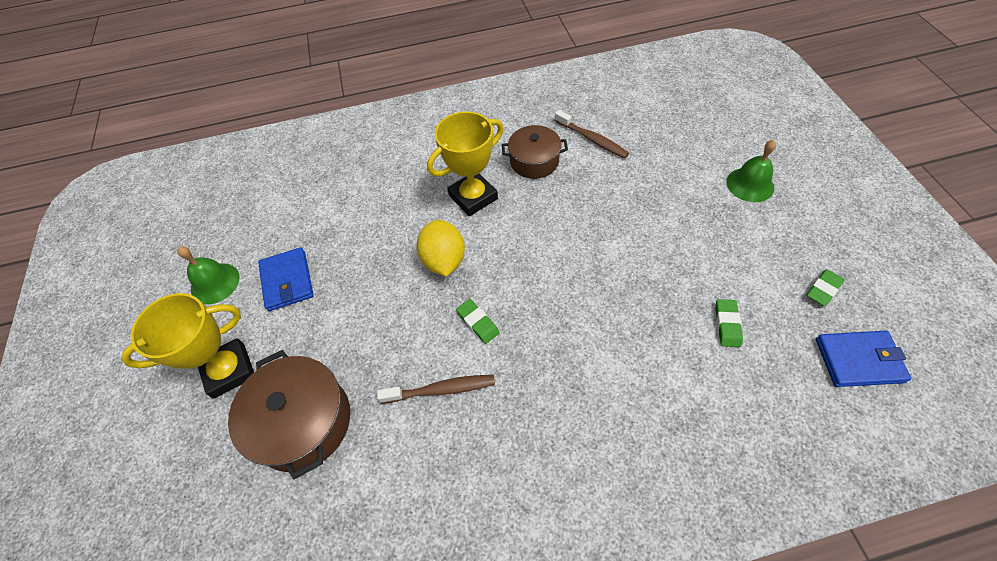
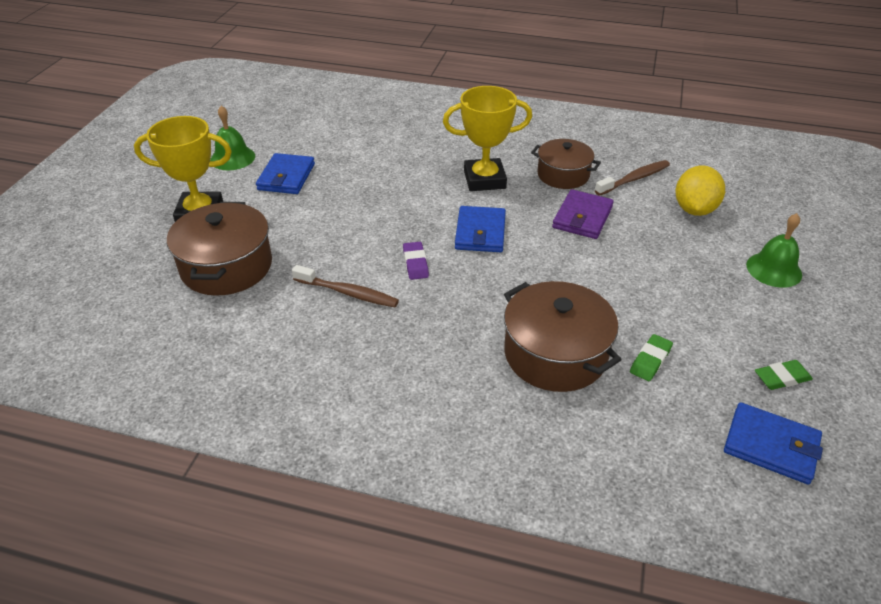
camera: 25 degrees right, 15 degrees down
yellow lemon [416,220,465,277] -> yellow lemon moved to [675,165,725,216]
green eraser [456,299,500,344] -> purple eraser [403,242,429,280]
brown toothbrush [554,110,629,158] -> brown toothbrush turned 105 degrees counterclockwise [595,160,670,196]
none -> blue wallet [455,206,506,252]
none -> brown pot [504,281,622,392]
none -> purple wallet [552,189,614,239]

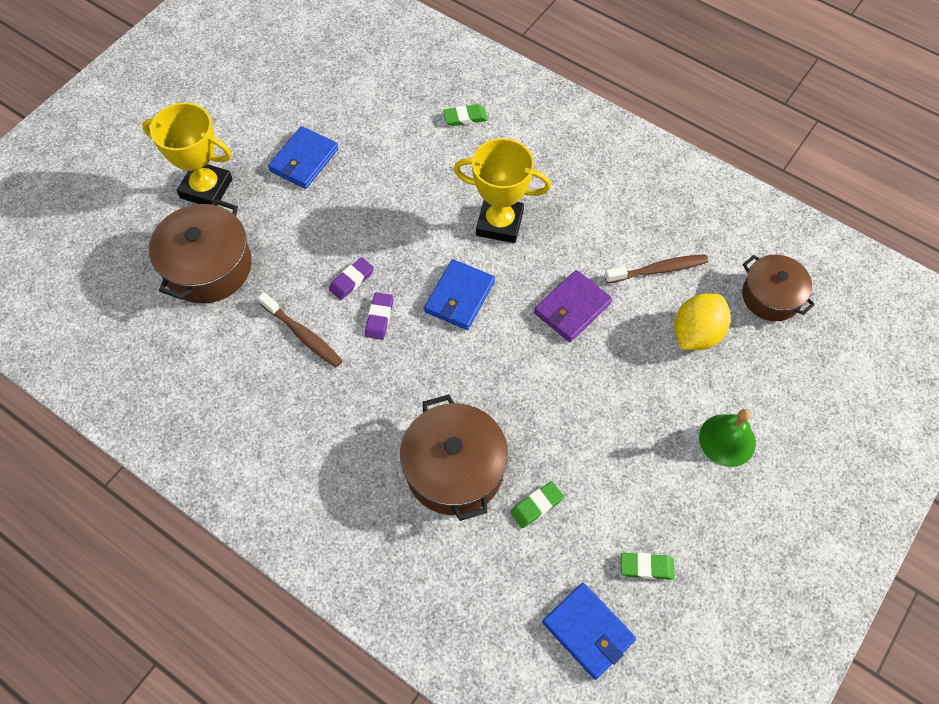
camera: 20 degrees right, 20 degrees up
green bell [210,106,255,170] -> none
brown pot [531,139,601,189] -> brown pot moved to [742,255,815,321]
none -> purple eraser [329,257,374,300]
none -> green eraser [443,104,488,126]

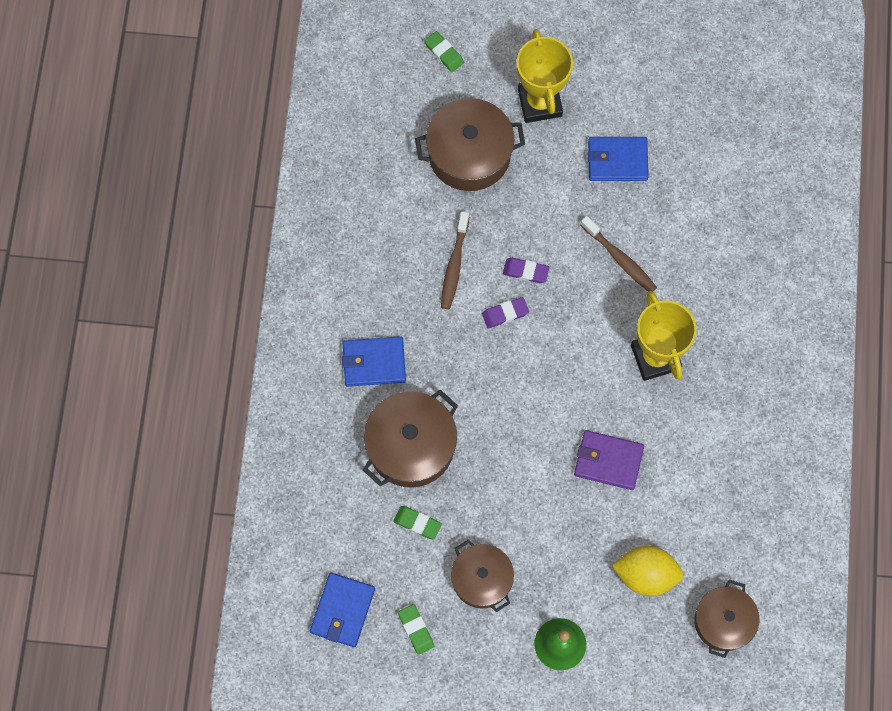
camera: 60 degrees right, 10 degrees up
blue wallet [424,259,495,330] -> blue wallet moved to [342,336,406,387]
green eraser [443,104,488,126] -> green eraser moved to [424,31,464,72]
brown toothbrush [605,254,708,283] -> brown toothbrush moved to [581,216,657,292]
none -> brown pot [451,539,514,612]

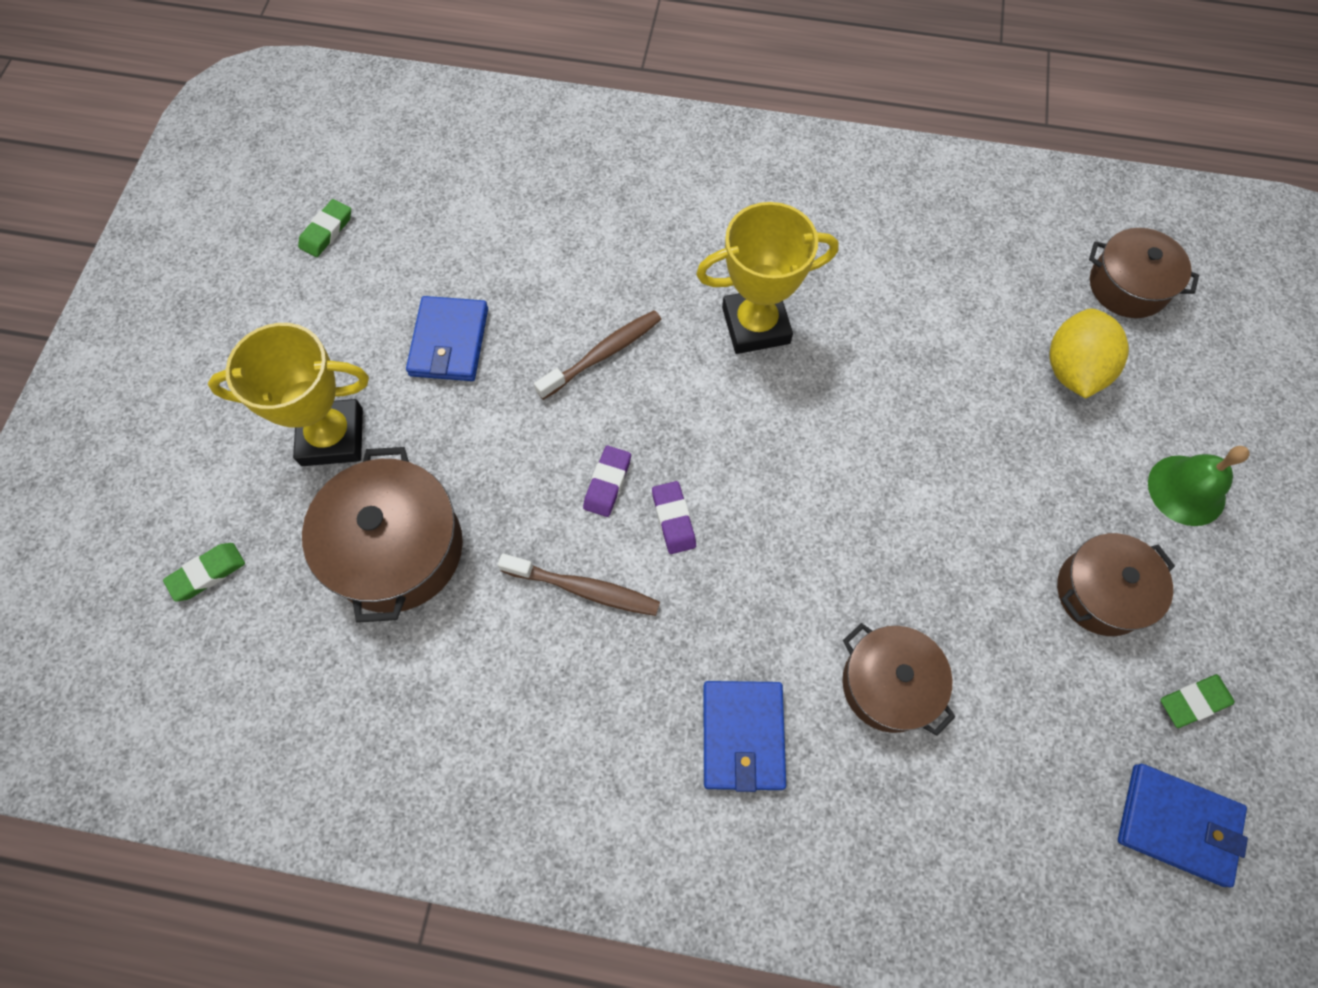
camera: 85 degrees left, 5 degrees down
brown pot [363,390,458,488] -> brown pot [842,623,955,736], size x0.66
green eraser [393,506,442,540] -> green eraser moved to [298,199,351,257]
purple wallet [574,430,644,490] -> none

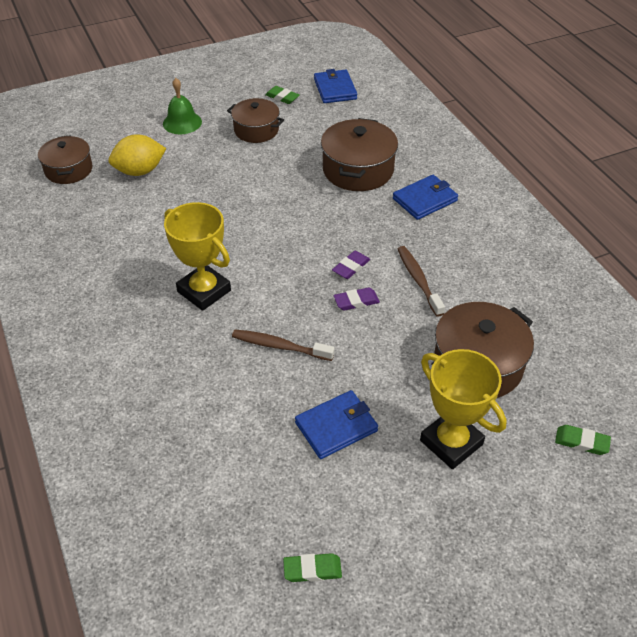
camera: 125 degrees left, 20 degrees down
brown pot [842,623,955,736] -> brown pot [321,118,398,191], size x1.50

